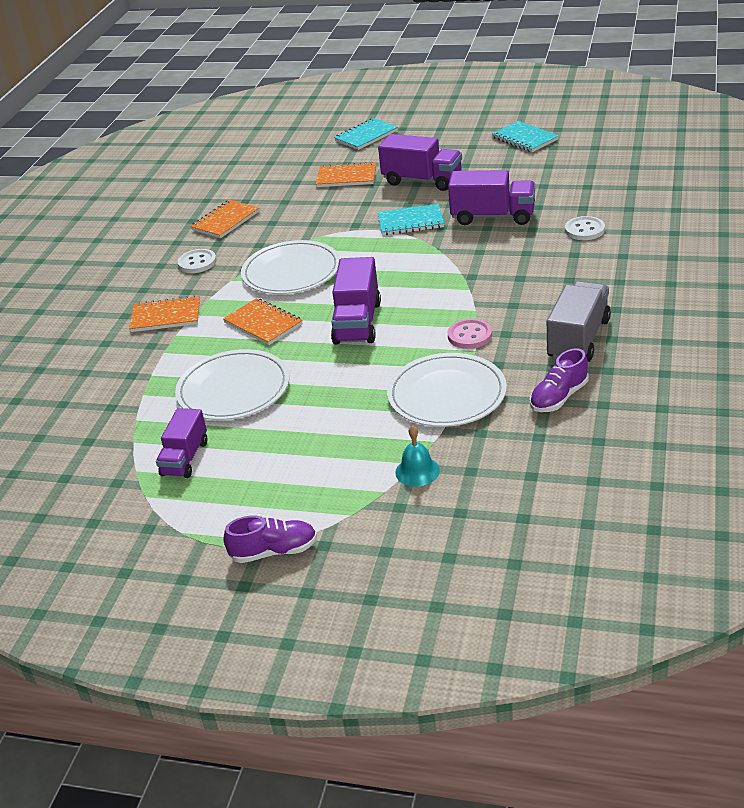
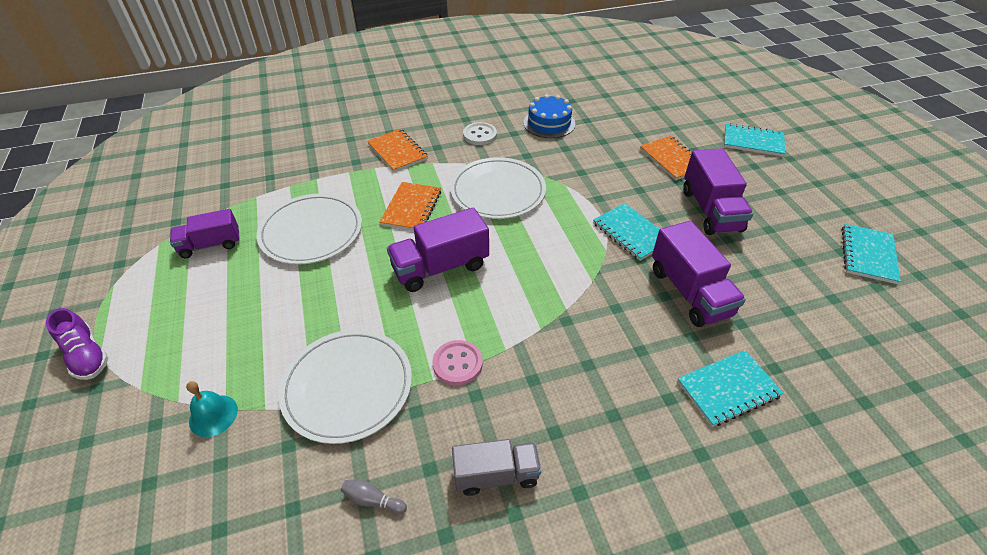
camera: 55 degrees right, 10 degrees up
orange notebook [190,200,259,238] -> blue cake [523,94,575,138]
purple shoe [530,348,589,412] -> grey bowling pin [341,480,407,514]
grey truck [547,281,611,362] -> grey truck [452,439,541,496], size x0.66
white button [565,216,605,240] -> turquoise notebook [677,350,784,427]

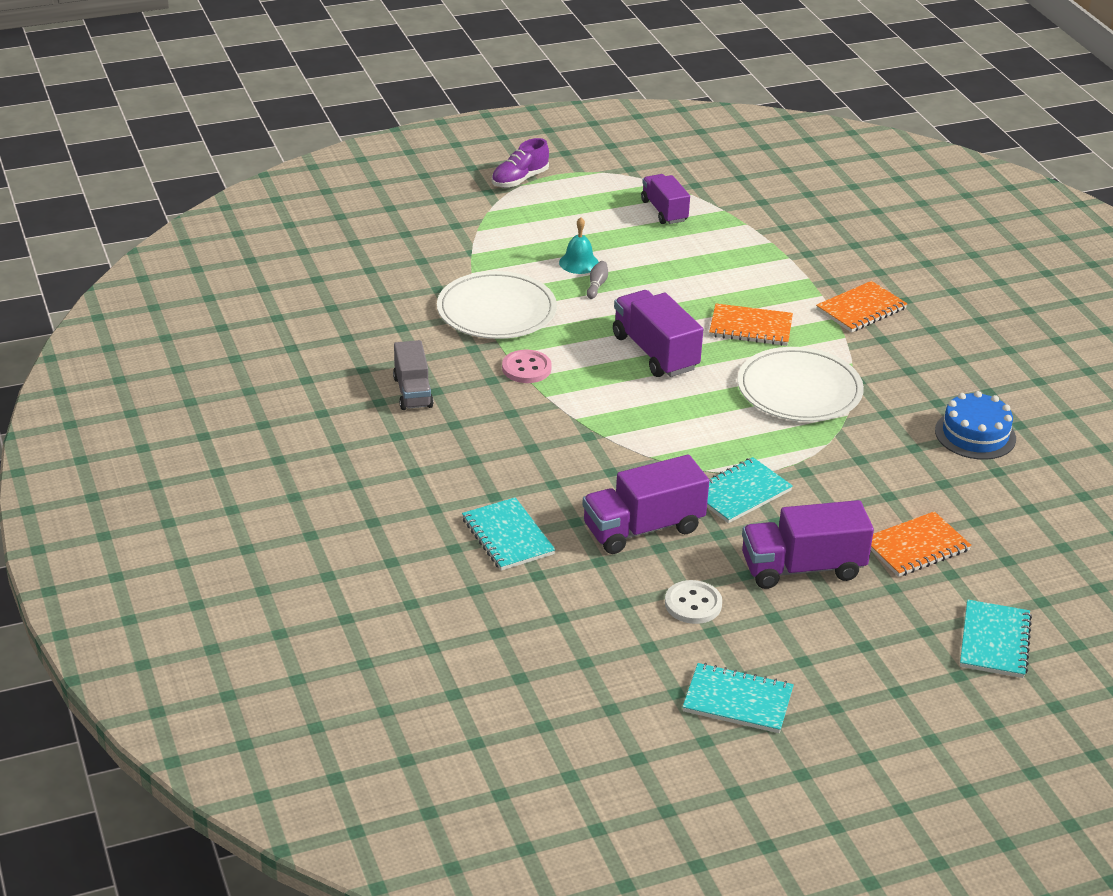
camera: 85 degrees right, 10 degrees down
turquoise bell [186,381,238,437] -> turquoise bell moved to [559,217,599,274]
white plate [257,193,362,265] -> none
grey bowling pin [341,480,407,514] -> grey bowling pin moved to [587,261,608,299]
white button [463,122,497,145] -> white button moved to [665,580,722,624]

